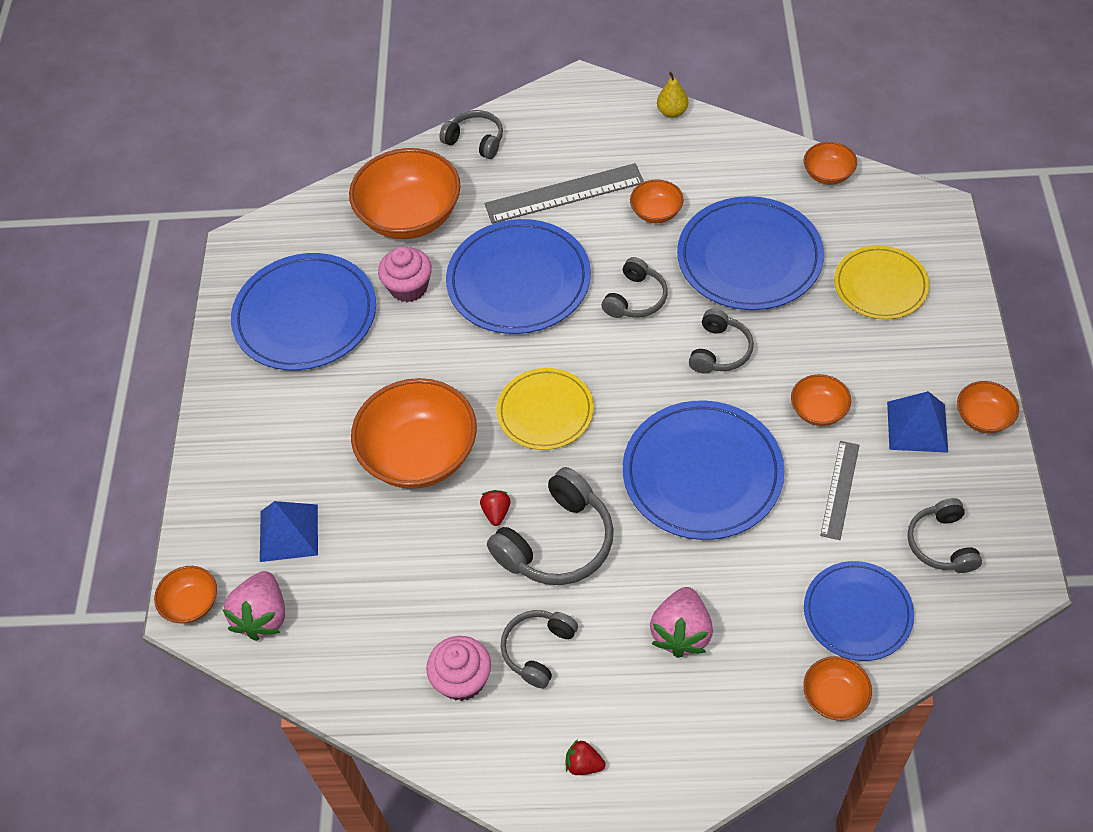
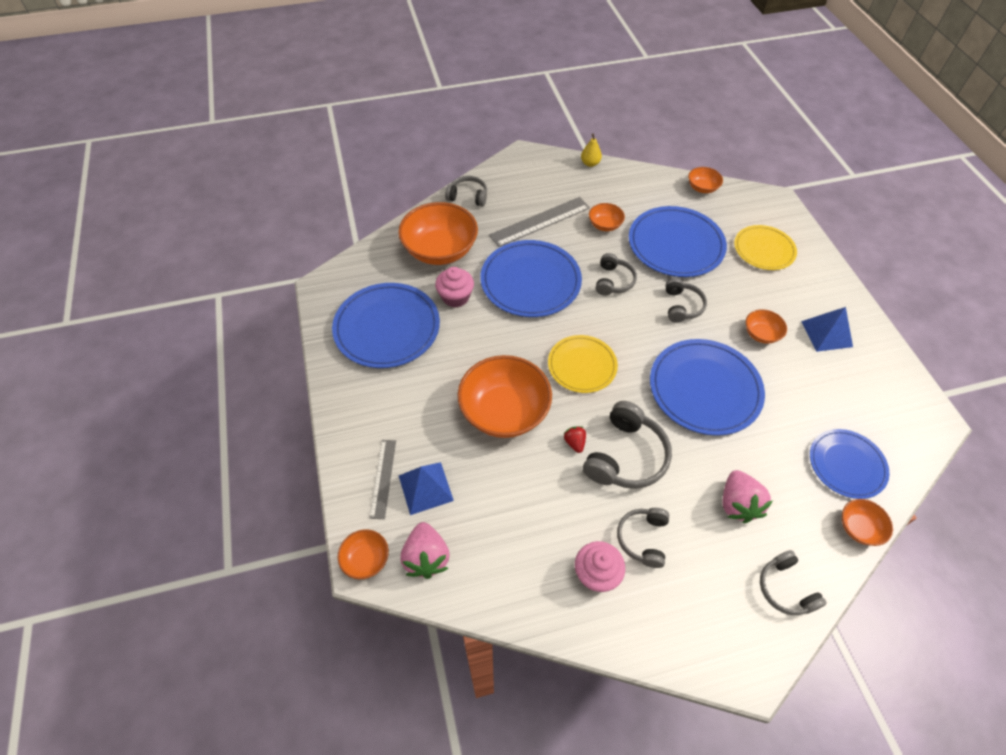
camera: 20 degrees left, 0 degrees up
red strawberry [565,740,605,775] -> none
grey ruler [820,441,860,540] -> grey ruler moved to [369,440,396,519]
grey headphones [907,498,982,573] -> grey headphones moved to [760,550,827,615]
orange bowl [957,381,1019,433] -> none

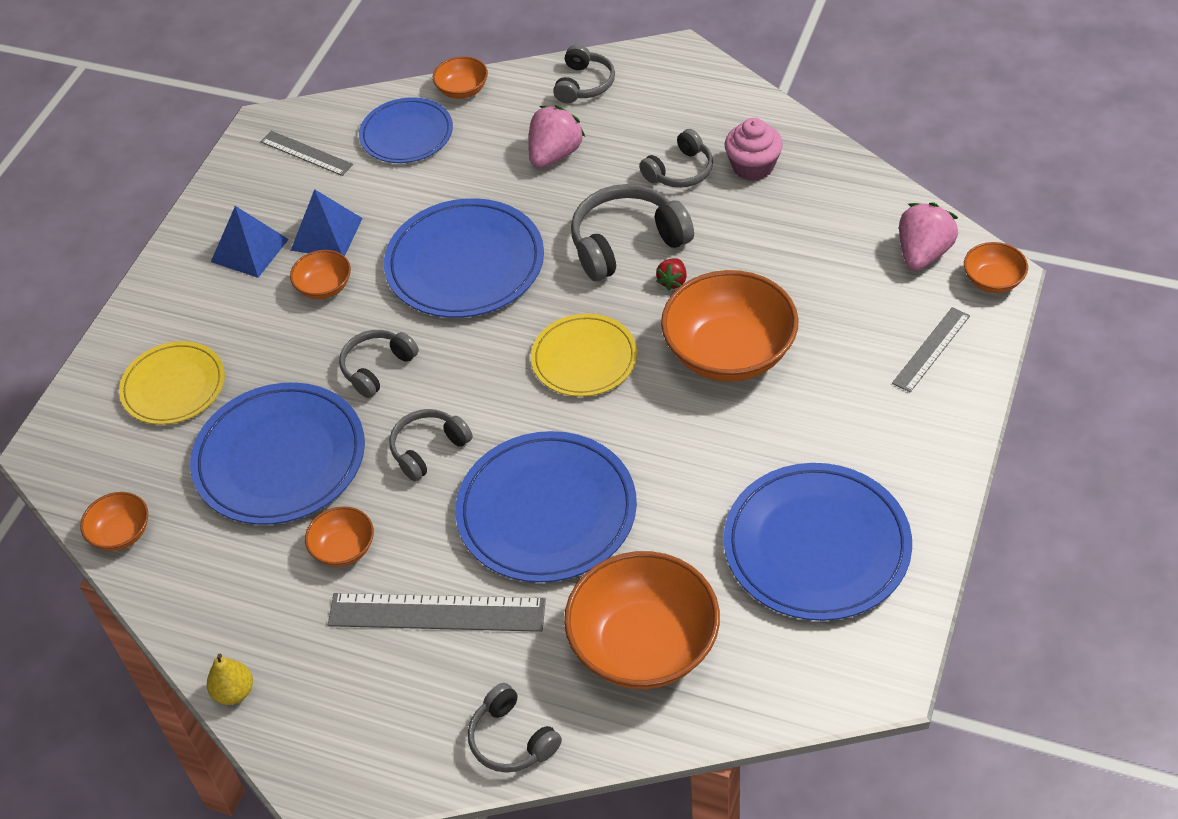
camera: 140 degrees left, 5 degrees down
blue pyramid [399,462,454,515] -> blue pyramid moved to [290,189,363,256]
pink cupcake [435,267,474,308] -> none
none -> grey ruler [260,131,353,176]

